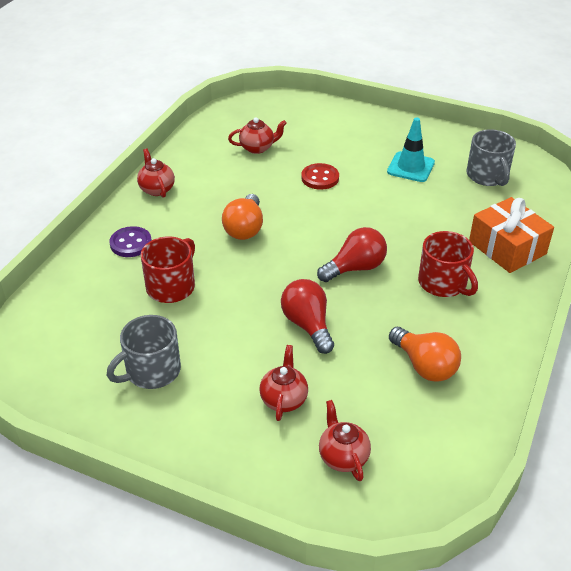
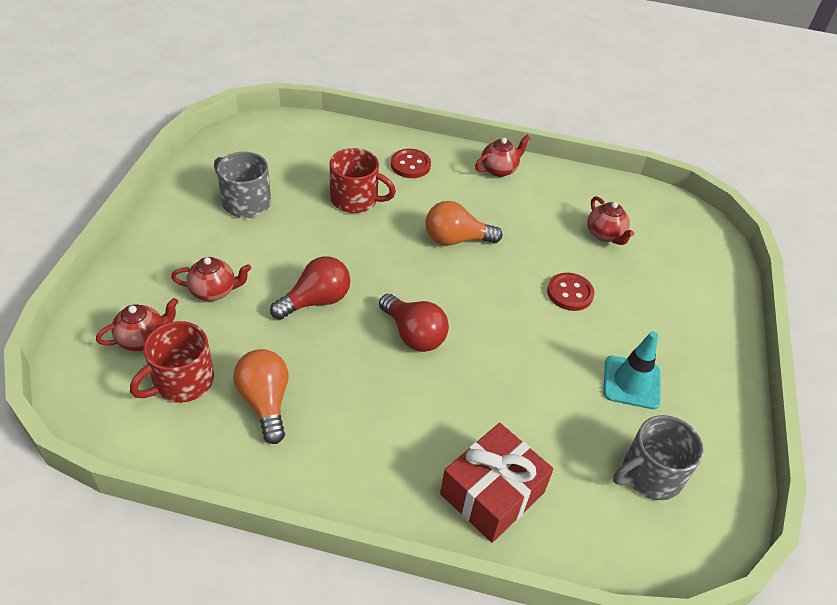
camera: 75 degrees right, 5 degrees up
purple button [109,226,152,257] -> red button [391,149,431,178]
orange light bulb [389,327,461,382] -> orange light bulb turned 120 degrees clockwise [233,349,288,444]
red mug [418,231,478,297] -> red mug moved to [130,321,214,403]
orange gift [469,197,554,273] -> red gift [440,423,554,543]

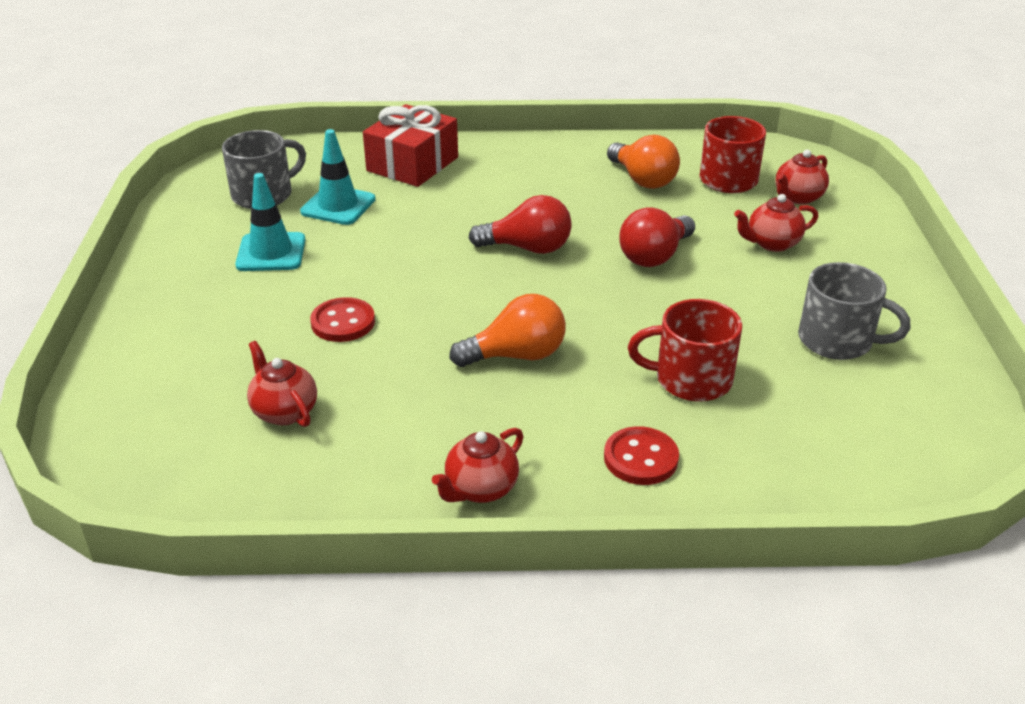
camera: 170 degrees right, 10 degrees down
red light bulb [379,294,449,352] -> red light bulb turned 150 degrees clockwise [469,195,572,254]
none -> turquoise traffic cone [300,129,376,225]

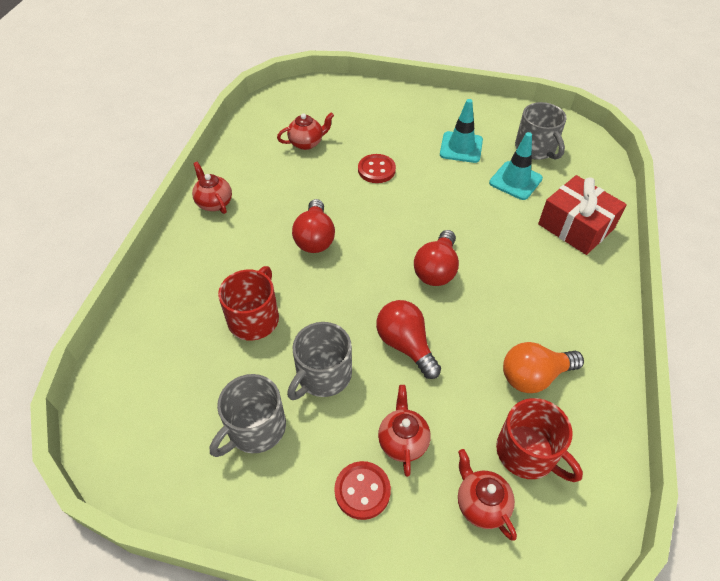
camera: 105 degrees right, 15 degrees up
orange light bulb [449,294,566,367] -> red light bulb [292,199,335,253]
red button [604,426,679,485] -> red button moved to [334,461,391,520]
none -> grey mug [287,322,352,400]

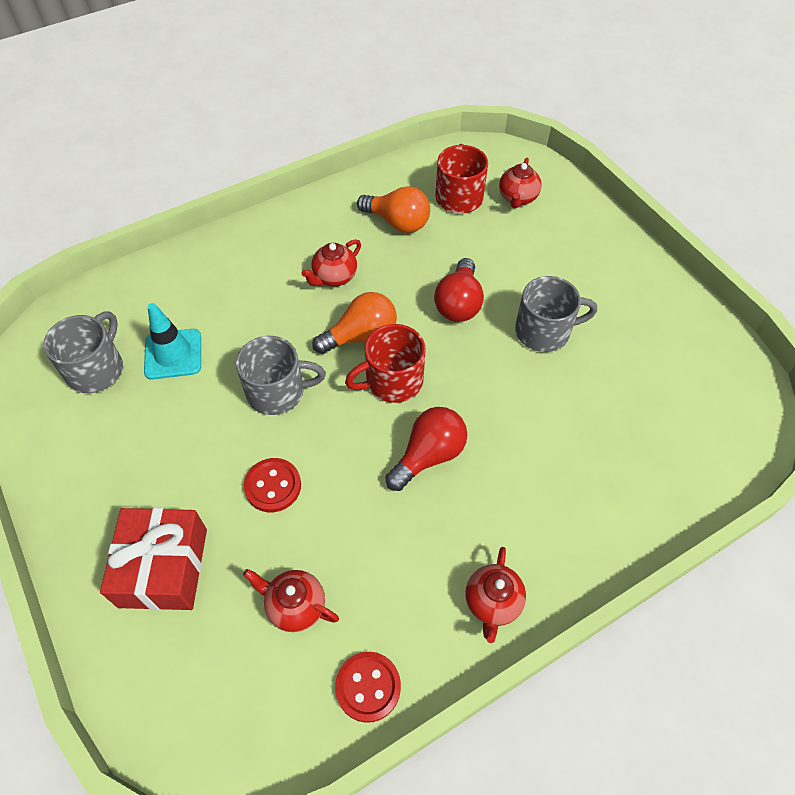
camera: 135 degrees left, 5 degrees up
grey mug [210,374,286,457] -> grey mug moved to [236,336,326,415]
red mug [218,266,279,340] -> red mug moved to [345,324,426,403]
red button [334,461,391,520] -> red button moved to [335,652,401,723]
red teapot [378,385,430,477] -> red teapot moved to [301,239,361,286]
red light bulb [414,230,459,286] -> orange light bulb [312,292,397,354]
turquoise traffic cone [440,99,483,163] -> none
red gift [538,175,627,255] -> red gift moved to [100,508,207,610]

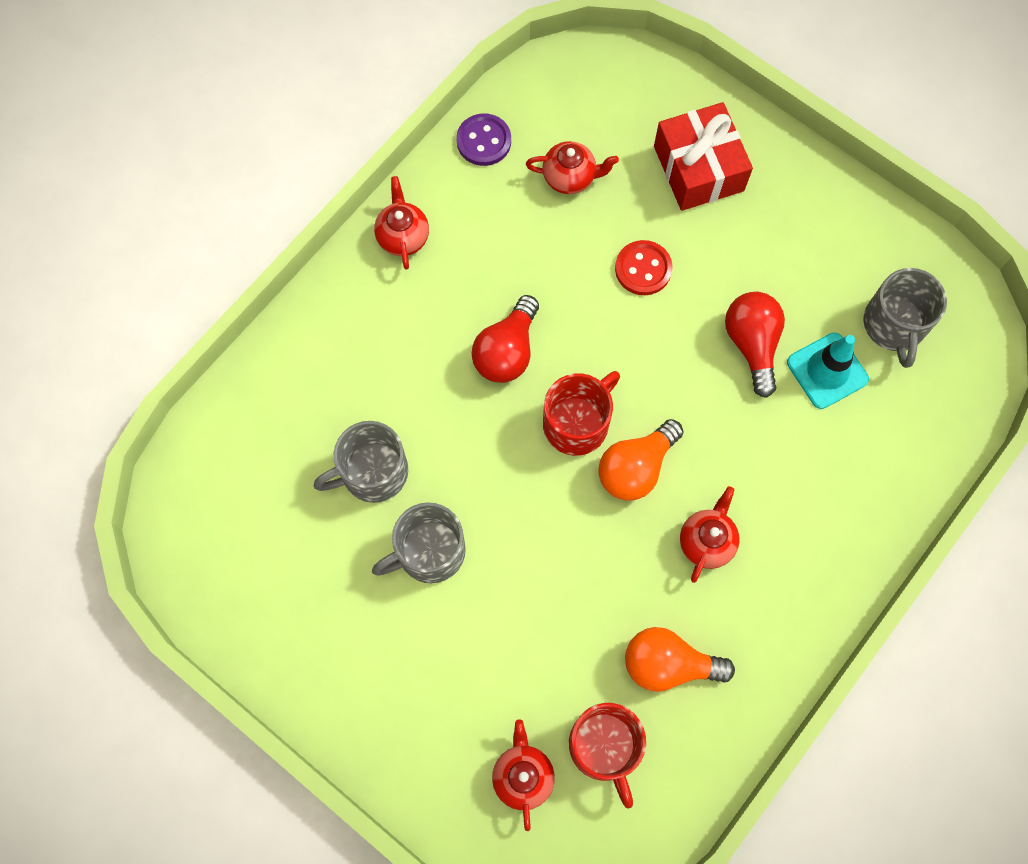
camera: 160 degrees right, 15 degrees up
grey mug [236,336,326,415] -> grey mug moved to [314,421,408,503]
red button [335,652,401,723] -> purple button [456,113,511,166]
red light bulb [434,258,484,322] -> red light bulb moved to [725,292,785,398]

